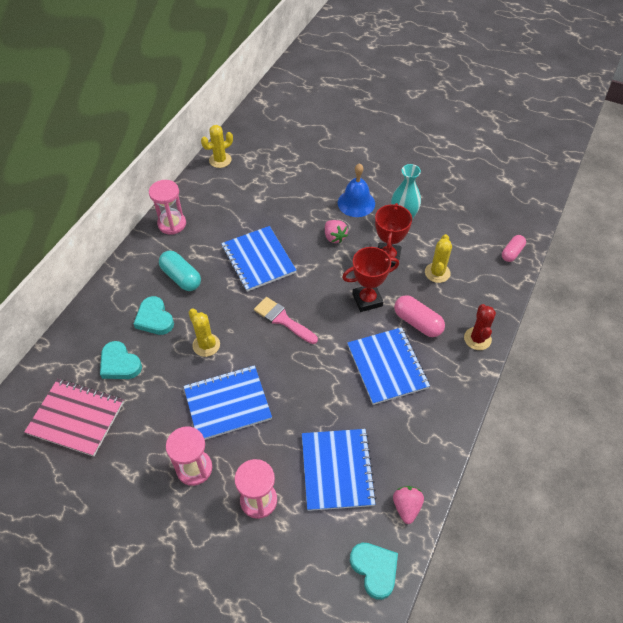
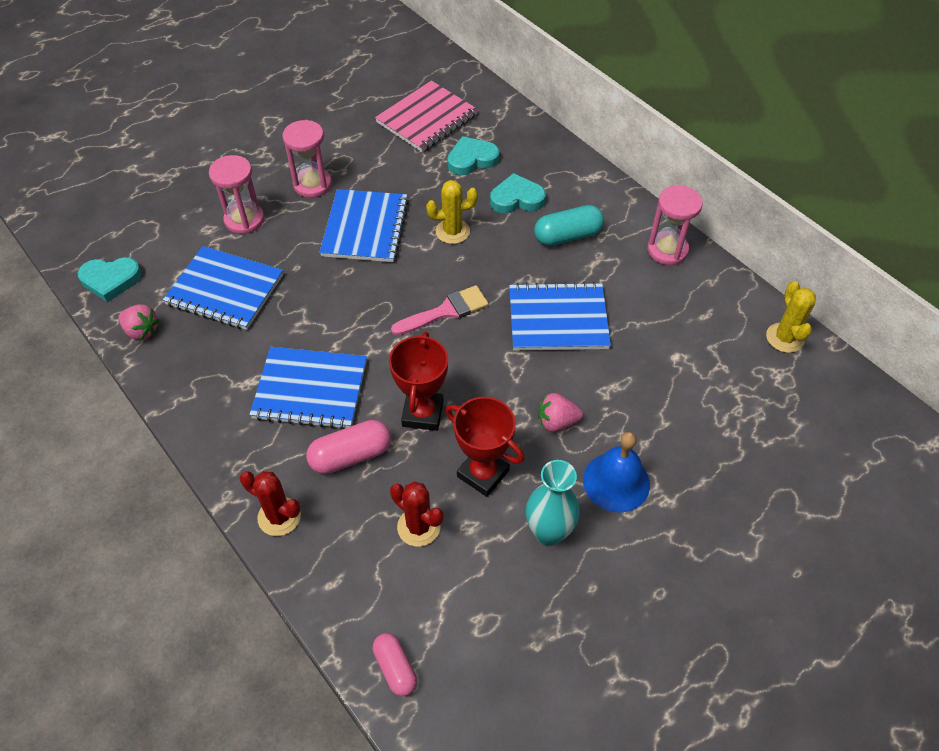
camera: 115 degrees right, 0 degrees up
yellow cactus [425,234,452,283] -> red cactus [390,481,443,547]

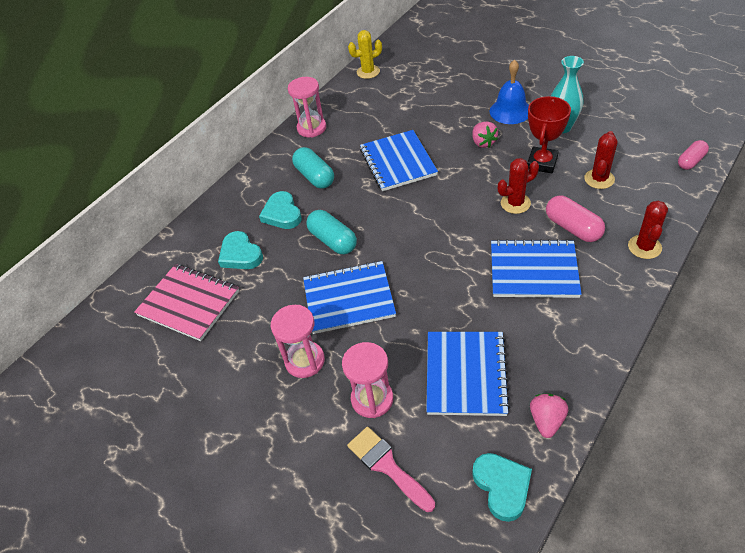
camera: 100 degrees left, 5 degrees down
blue notebook [249,347,367,429] -> blue notebook turned 75 degrees counterclockwise [491,239,582,298]
red trophy [389,332,448,431] -> red cactus [498,158,539,214]
pink brush [391,285,489,335] -> pink brush moved to [347,427,435,512]
yellow cactus [426,180,478,244] -> turquoise capsule [306,210,357,255]

